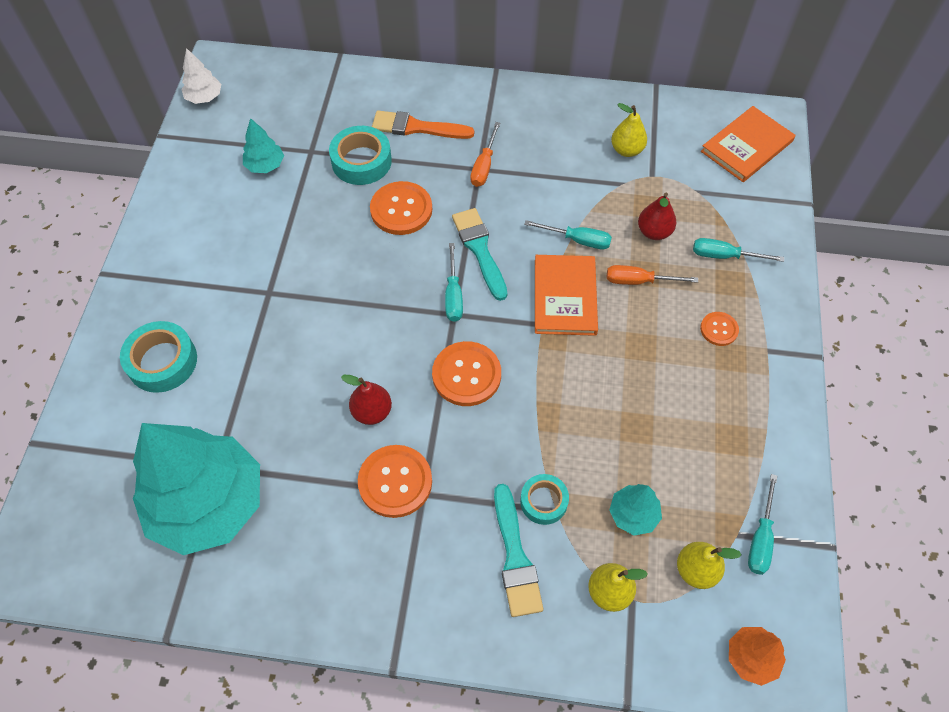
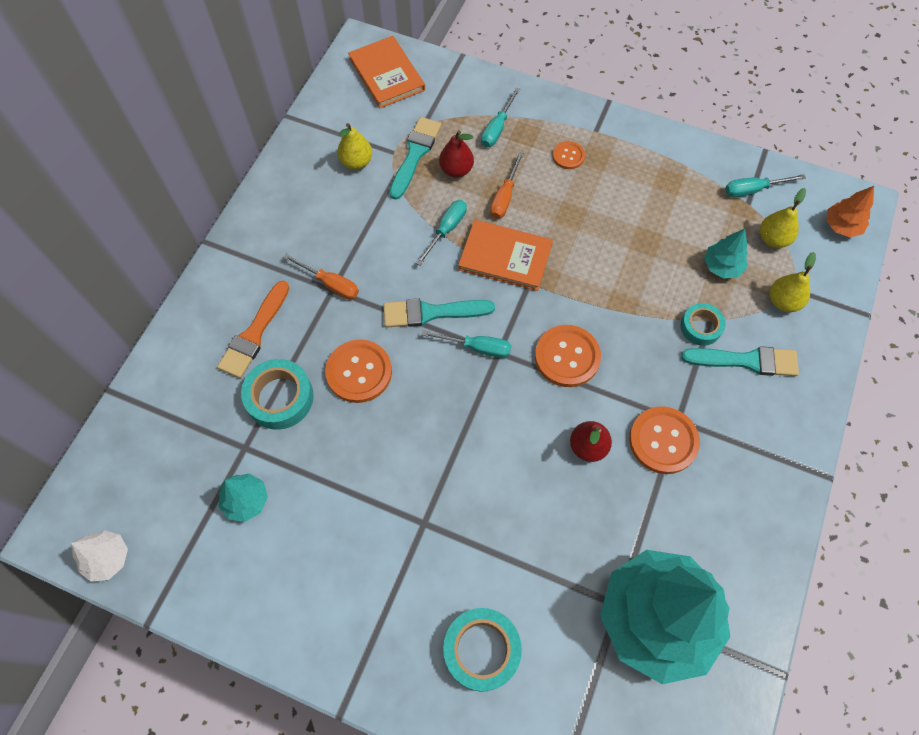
camera: 75 degrees left, 5 degrees up
turquoise screwdriver [748,474,777,575] -> turquoise screwdriver turned 135 degrees clockwise [725,174,806,197]
none -> turquoise brush [389,117,441,200]

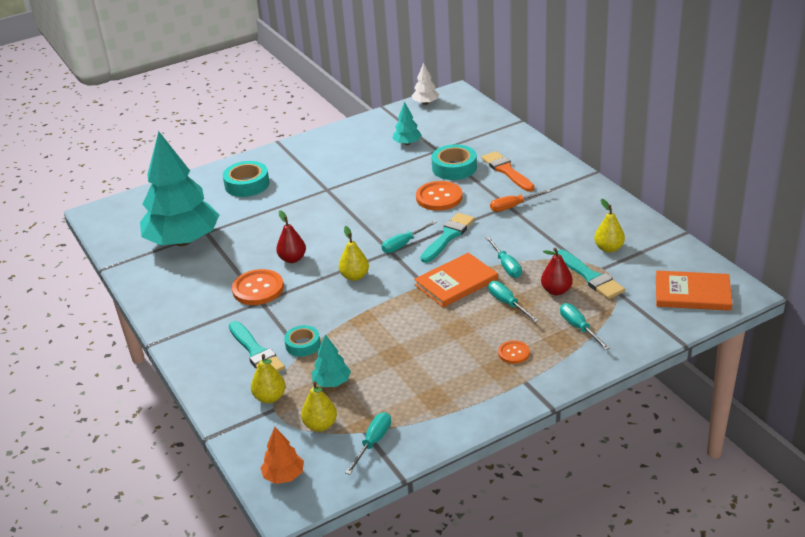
camera: 130 degrees right, 30 degrees down
orange screwdriver [490,152,524,219] -> turquoise screwdriver [488,281,539,323]
orange button [535,325,601,387] -> yellow pear [339,226,369,281]
turquoise brush [681,346,799,376] -> turquoise brush turned 75 degrees counterclockwise [229,321,285,372]

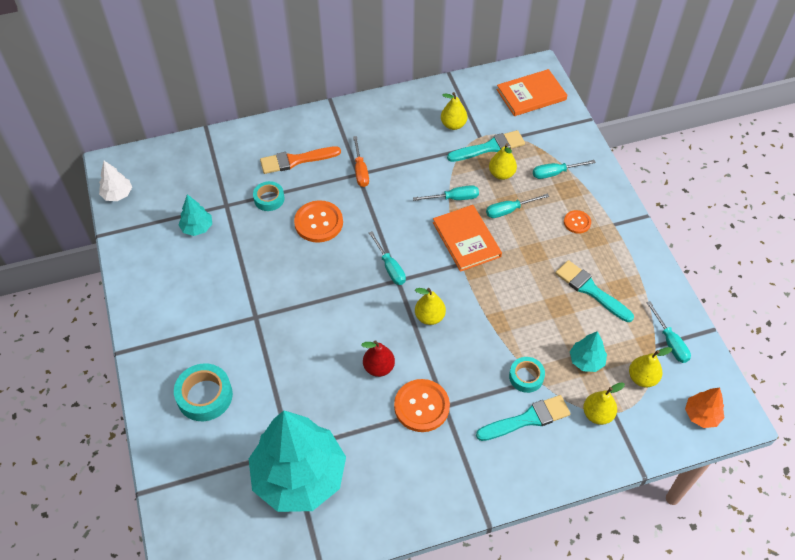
camera: 80 degrees left, 20 degrees up
turquoise screwdriver [345,412,391,475] -> turquoise screwdriver turned 150 degrees counterclockwise [646,301,691,363]
turquoise brush [421,213,475,263] -> turquoise brush moved to [555,260,634,322]
turquoise tape [431,144,477,180] -> turquoise tape [253,181,284,211], size x0.63
red pear [541,248,573,295] -> yellow pear [489,143,517,180]
orange book [656,271,732,311] -> orange book turned 45 degrees clockwise [496,69,567,116]

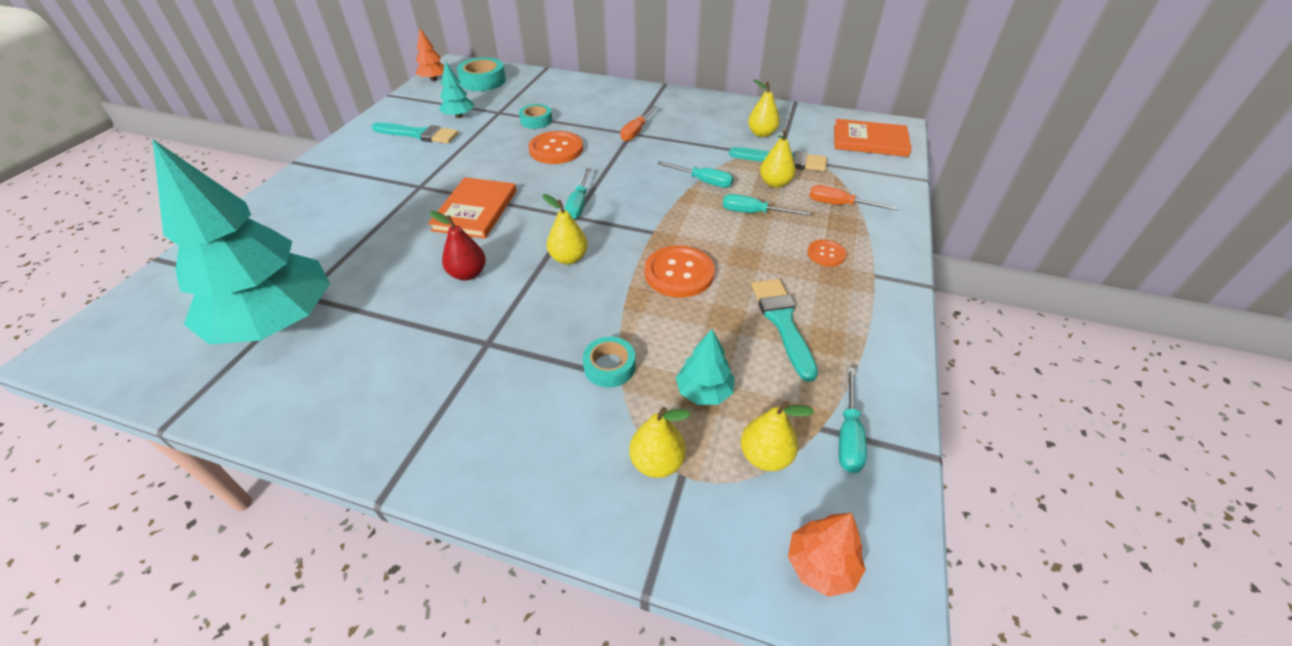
camera: 35 degrees right, 10 degrees down
white tree [99,161,132,201] -> orange tree [416,28,444,81]
turquoise tape [174,363,233,421] -> turquoise tape moved to [457,57,506,91]
orange brush [260,146,341,174] -> none
orange button [394,379,450,432] -> orange button moved to [645,246,715,298]
orange book [433,205,502,272] -> orange book moved to [428,177,517,239]
turquoise brush [476,395,571,441] -> turquoise brush moved to [372,122,458,144]
turquoise screwdriver [533,160,596,179] -> orange screwdriver [809,185,898,210]

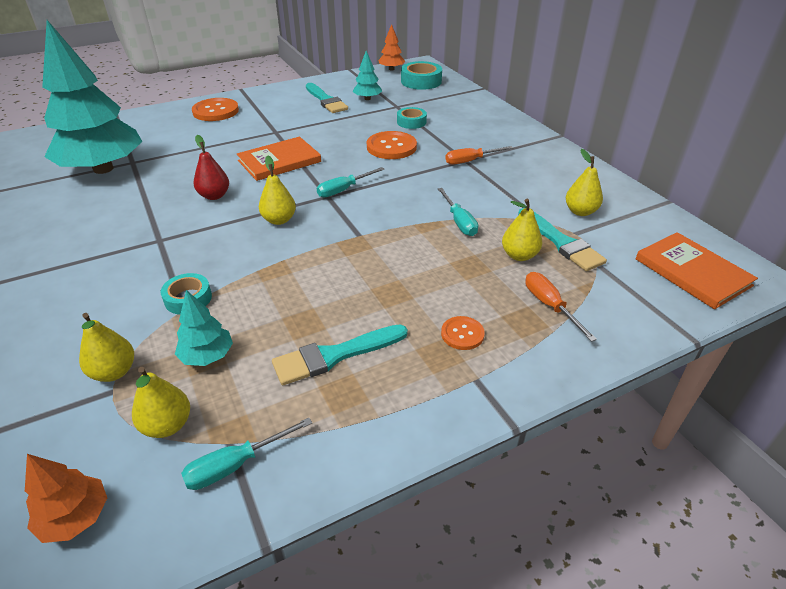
camera: 45 degrees right, 5 degrees down
orange button [645,246,715,298] -> orange button moved to [192,98,239,121]
turquoise screwdriver [723,194,811,216] -> none
turquoise brush [752,279,818,382] -> turquoise brush turned 150 degrees counterclockwise [272,324,408,385]

